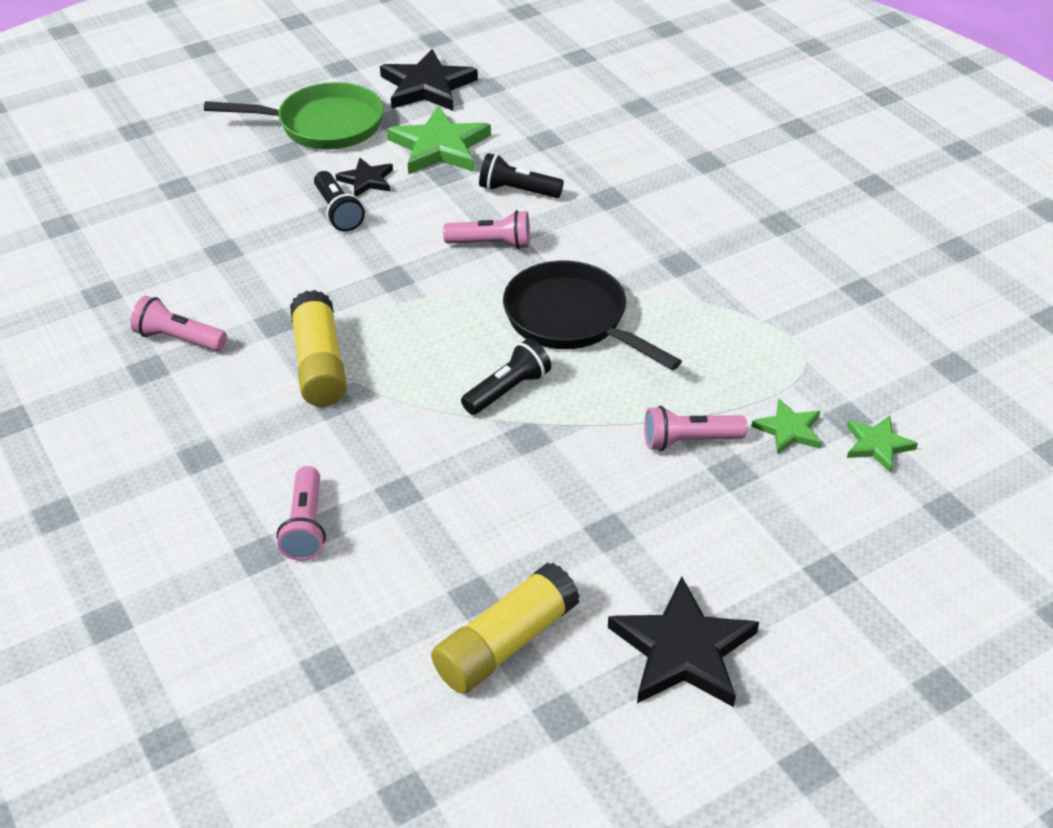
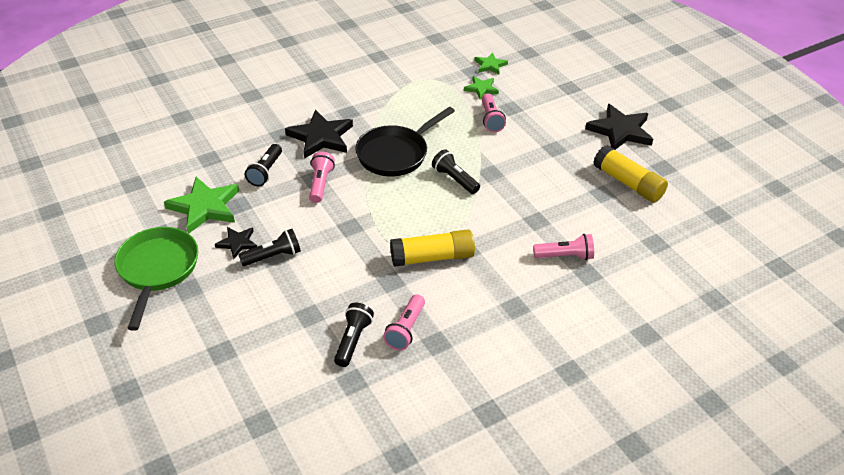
camera: 90 degrees left, 0 degrees up
black star [380,49,478,111] -> black star moved to [285,109,353,159]
none -> black flashlight [334,303,374,367]

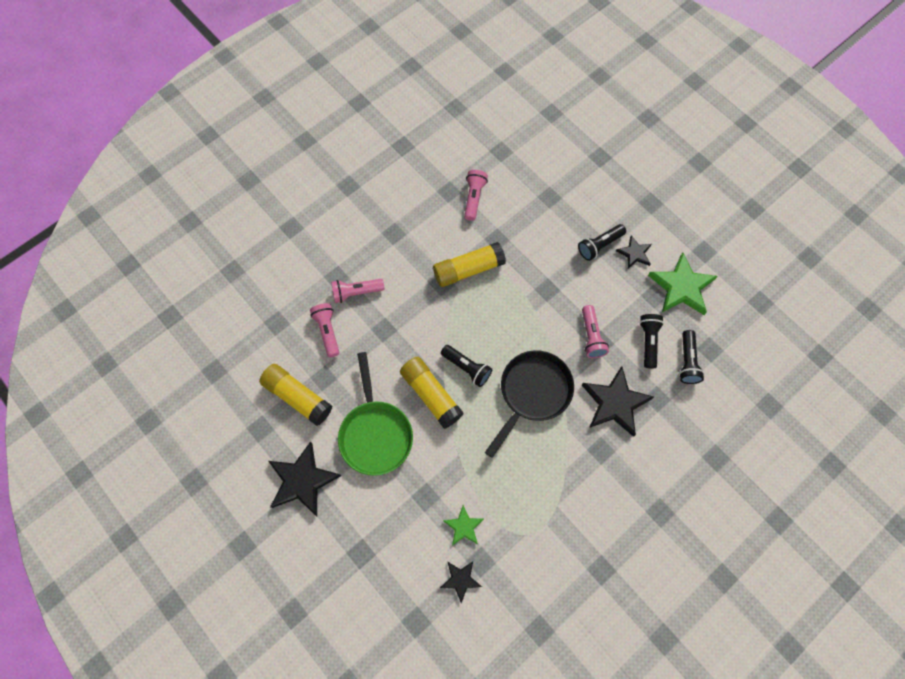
camera: 170 degrees right, 25 degrees up
green pan [114,227,198,331] -> green pan moved to [338,352,413,476]
black flashlight [334,303,374,367] -> black flashlight moved to [679,330,704,384]
green star [474,53,508,75] -> black star [440,561,482,603]
pink flashlight [481,93,506,132] -> pink flashlight moved to [310,303,339,357]
none -> yellow glue stick [400,357,464,429]

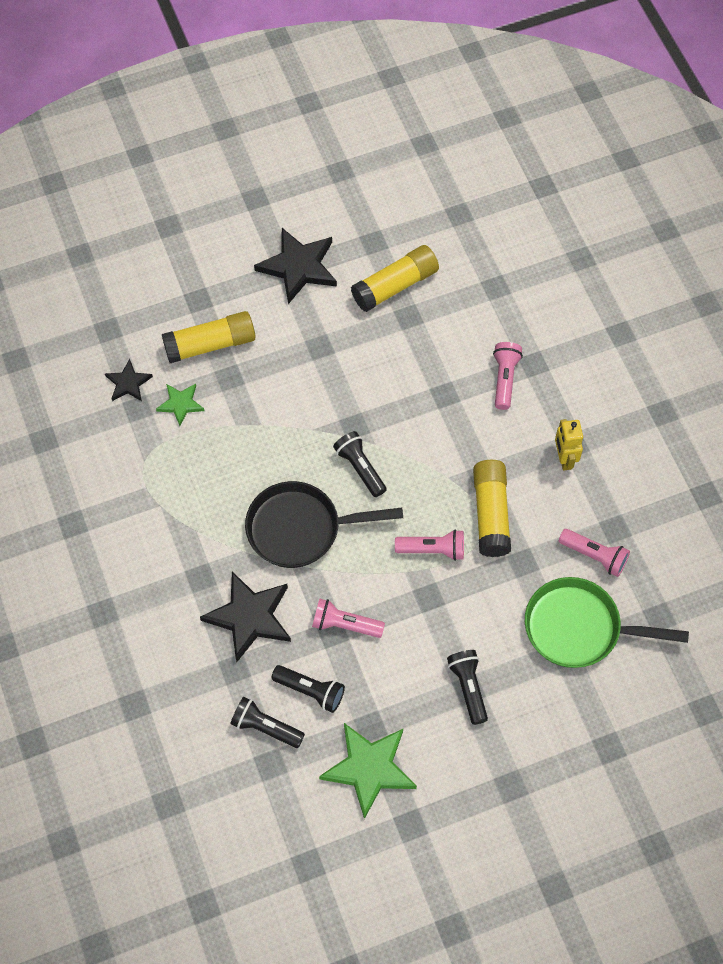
camera: 110 degrees right, 5 degrees down
pink flashlight [310,303,339,357] -> pink flashlight moved to [395,530,464,561]
green pan [338,352,413,476] -> green pan moved to [525,577,689,668]
yellow glue stick [400,357,464,429] -> yellow glue stick moved to [162,311,256,363]
black flashlight [441,345,492,387] -> black flashlight turned 90 degrees clockwise [333,431,387,497]
black pan [485,350,574,458] -> black pan turned 120 degrees clockwise [245,481,403,568]
black star [616,235,652,269] -> none
none -> yellow robot [555,419,583,471]

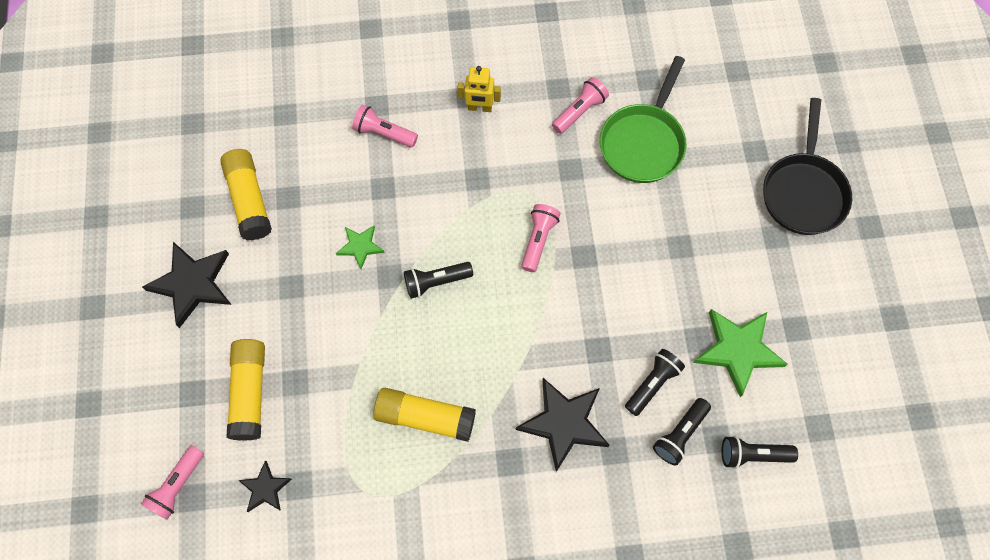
camera: 75 degrees left, 5 degrees up
green star [156,384,204,426] -> green star moved to [336,225,385,269]
black pan [245,481,403,568] -> black pan moved to [763,98,852,235]
pink flashlight [312,599,385,638] -> pink flashlight moved to [141,445,204,520]
black flashlight [447,650,488,725] -> black flashlight moved to [721,436,798,469]
yellow glue stick [473,460,511,557] -> yellow glue stick moved to [373,388,476,442]

